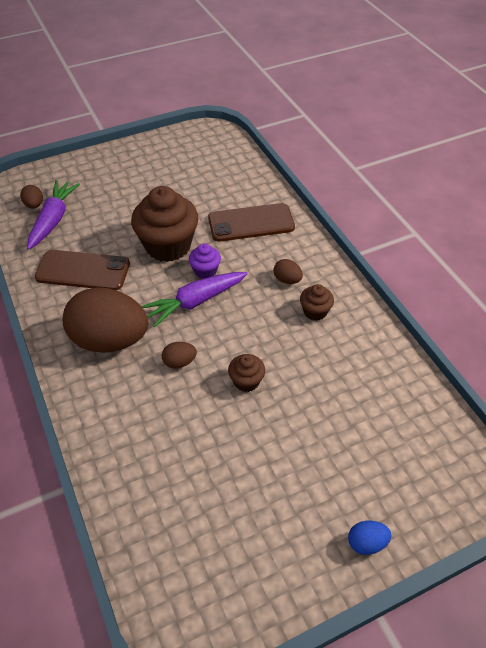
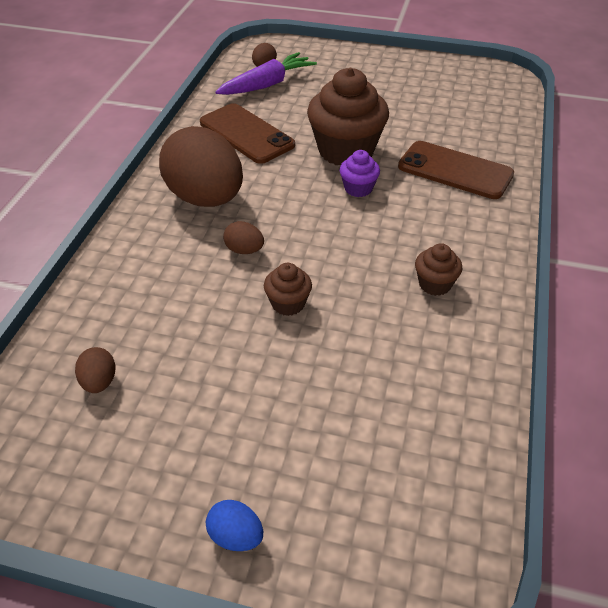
camera: 40 degrees right, 5 degrees down
purple carrot [141,272,248,327] -> none
brown egg [274,259,303,284] -> brown egg moved to [75,347,115,393]

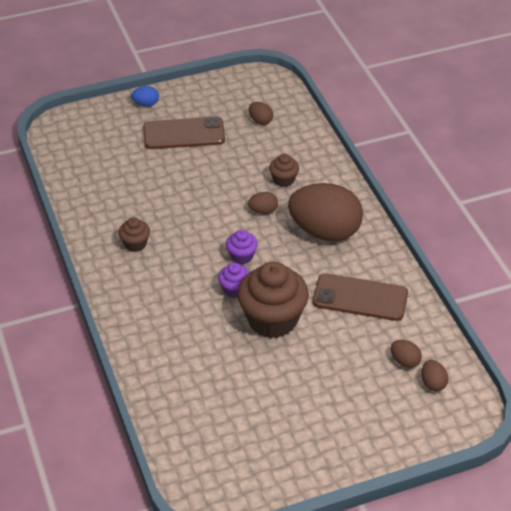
camera: 145 degrees right, 0 degrees up
purple carrot [215,52,317,95] -> brown egg [391,340,422,368]
brown cupcake [264,263,312,316] -> brown cupcake moved to [269,153,299,187]
brown phone [398,141,514,199] -> brown phone moved to [143,117,225,149]
none -> purple cupcake [226,229,258,264]

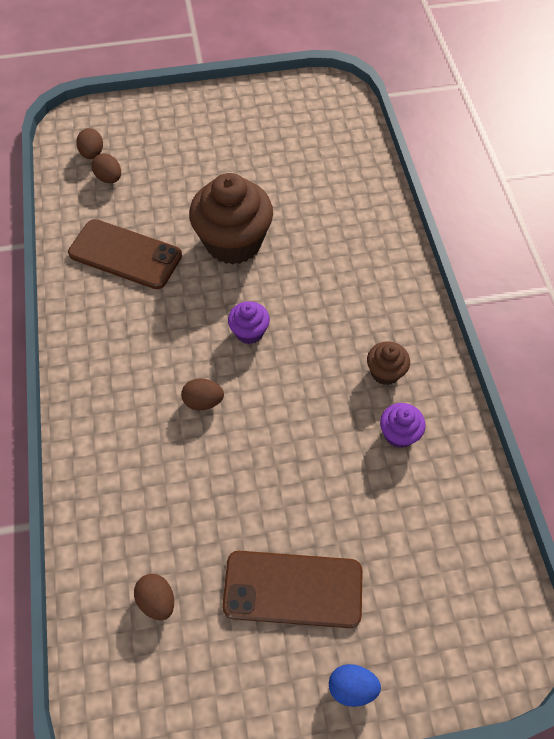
camera: 170 degrees left, 15 degrees up
purple cupcake [218,263,249,298] -> purple cupcake moved to [380,403,425,448]
brown cupcake [269,153,299,187] -> none
brown egg [288,183,363,241] -> none

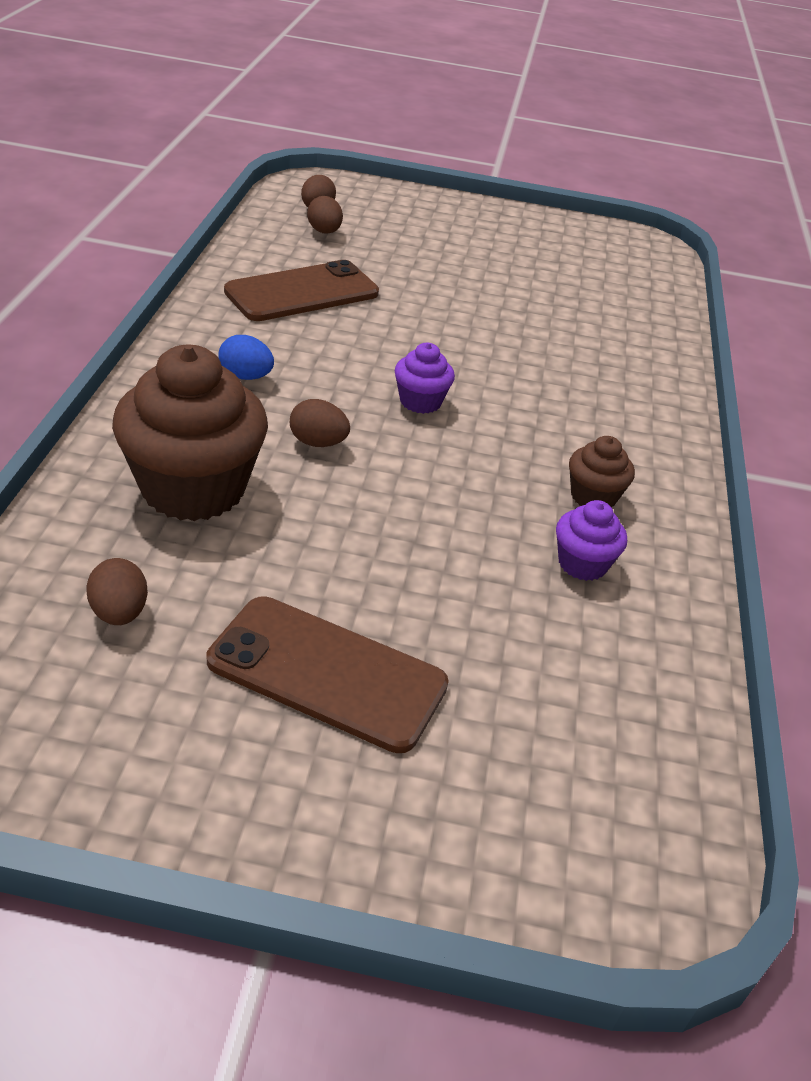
camera: 15 degrees right, 20 degrees down
brown phone [68,219,182,289] -> brown phone turned 75 degrees counterclockwise [224,260,379,321]
brown cupcake [189,173,273,265] -> brown cupcake moved to [112,345,268,521]
blue egg [329,664,381,707] -> blue egg moved to [218,335,274,380]

